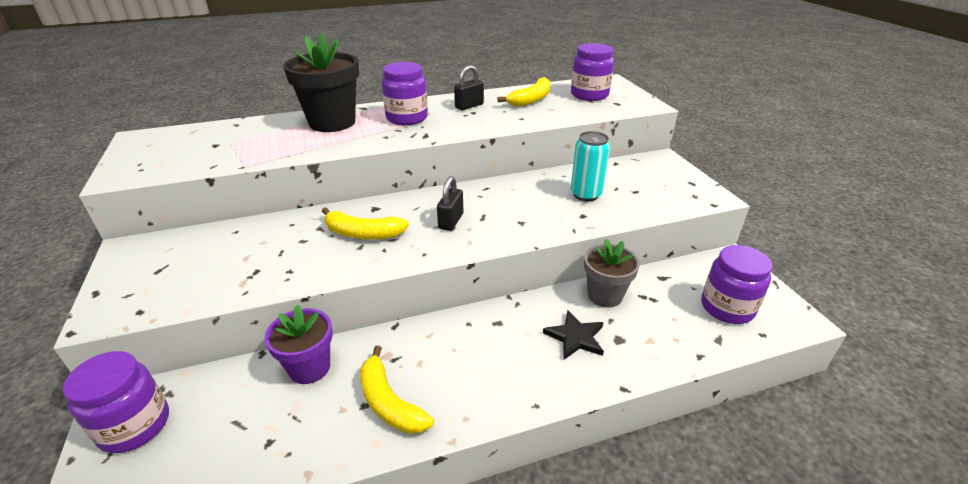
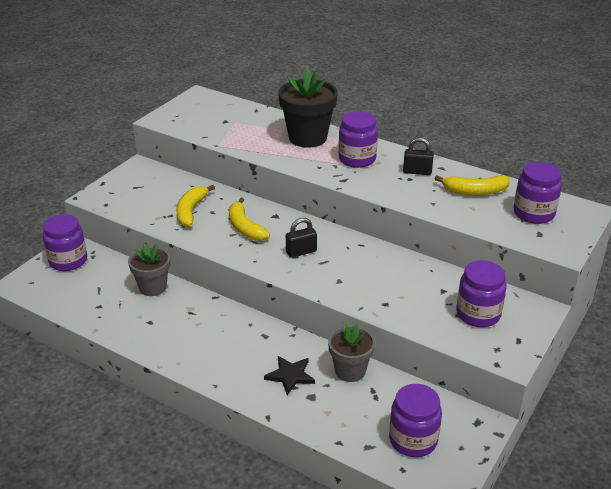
camera: 50 degrees right, 0 degrees up
purple flower pot [265,305,333,384] -> grey flower pot [128,243,170,296]
yellow banana [360,346,434,434] -> yellow banana moved to [176,185,215,227]
turquoise can [571,131,610,201] -> none
none -> purple jar [456,260,507,327]

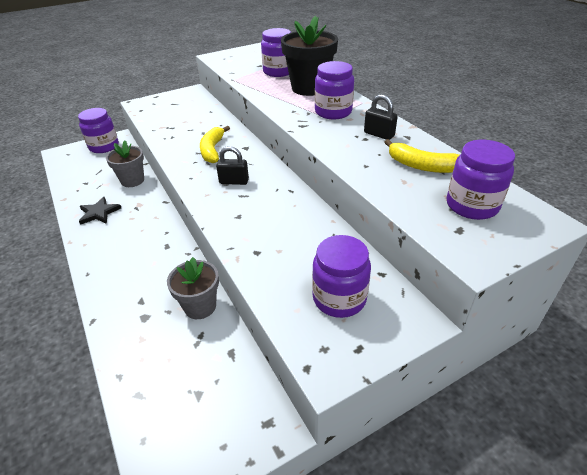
camera: 30 degrees right, 5 degrees up
yellow banana [176,185,215,227] -> none
black star [264,356,315,395] -> black star moved to [79,197,121,225]
purple jar [389,384,442,457] -> purple jar moved to [261,28,291,77]

